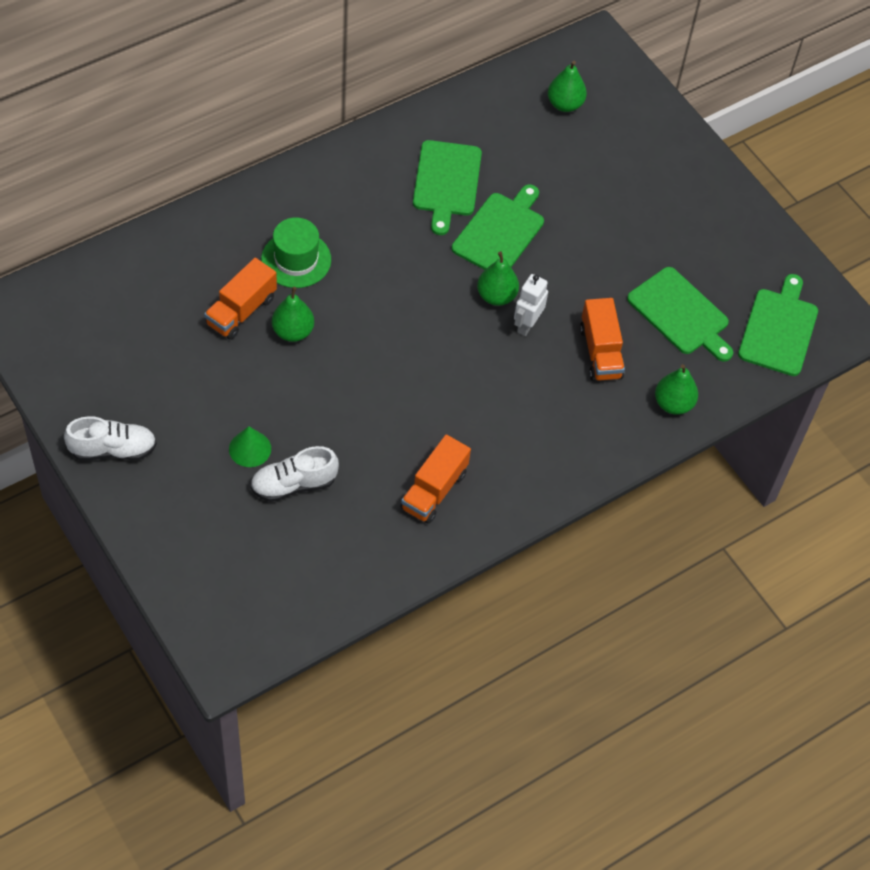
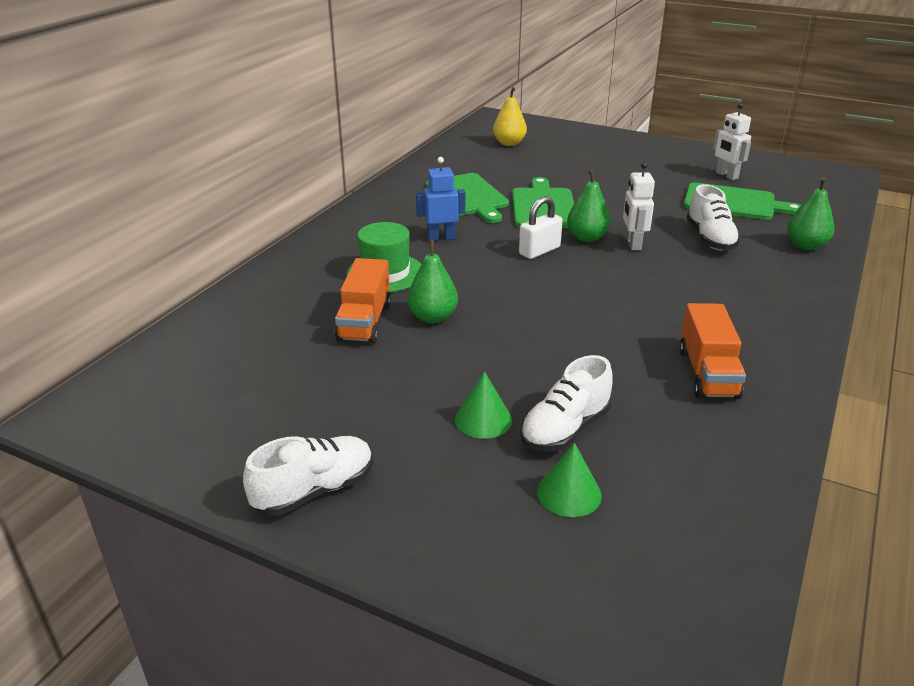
camera: 25 degrees left, 25 degrees down
green pear [548,61,587,112] -> yellow pear [493,87,527,146]
orange truck [580,298,625,381] -> white shoe [687,184,741,251]
green cutting board [738,274,818,376] -> none
none -> blue robot [416,157,465,241]
none -> white padlock [519,196,563,259]
none -> green cone [537,443,602,517]
none -> white robot [713,103,751,180]

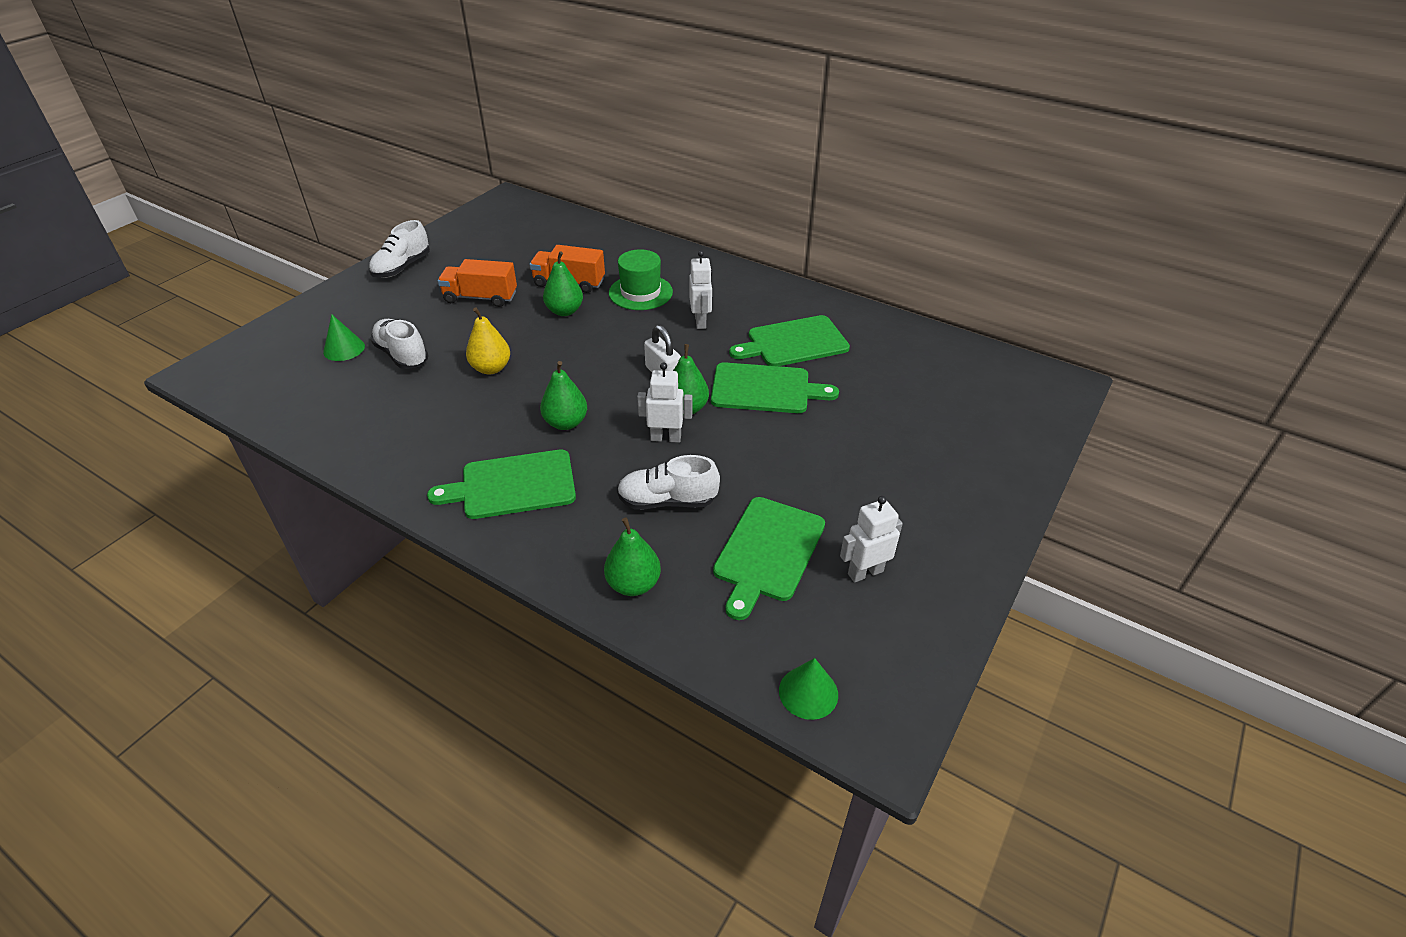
camera: 95 degrees right, 10 degrees up
white shoe [243,436,373,516] -> white shoe turned 60 degrees clockwise [369,220,430,278]
blue robot [416,157,465,241] -> white robot [689,250,712,329]
green cone [455,372,512,439] -> green cone moved to [779,658,838,720]
yellow pear [493,87,527,146] -> yellow pear moved to [466,307,510,375]
orange truck [679,303,746,399] -> orange truck moved to [438,259,517,307]
none -> green cutting board [427,449,576,519]
none -> green pear [540,361,587,430]

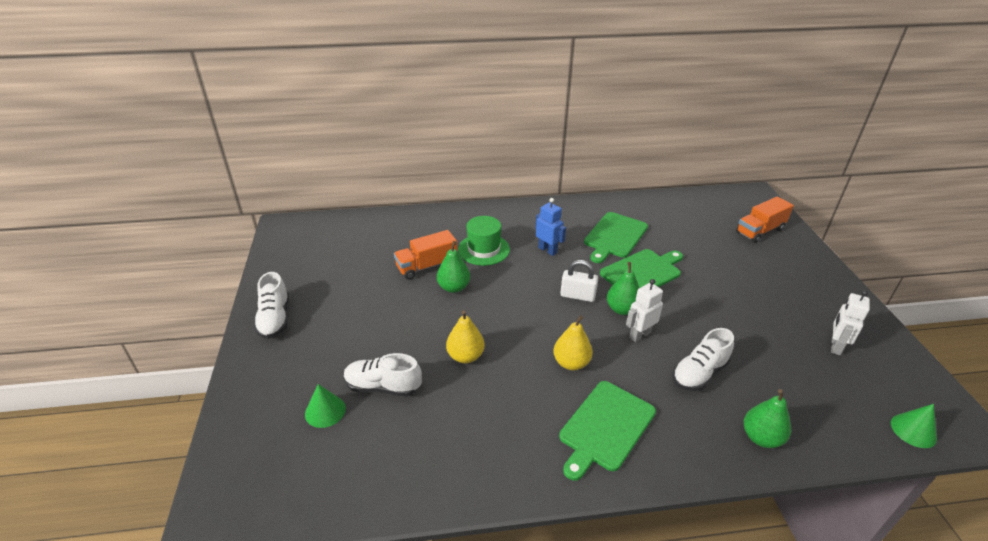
camera: 40 degrees left, 5 degrees down
orange truck [438,259,517,307] -> orange truck moved to [736,196,794,243]
green pear [540,361,587,430] -> yellow pear [553,315,593,370]
white robot [689,250,712,329] -> blue robot [535,198,566,256]
green cutting board [713,497,825,620] -> none

